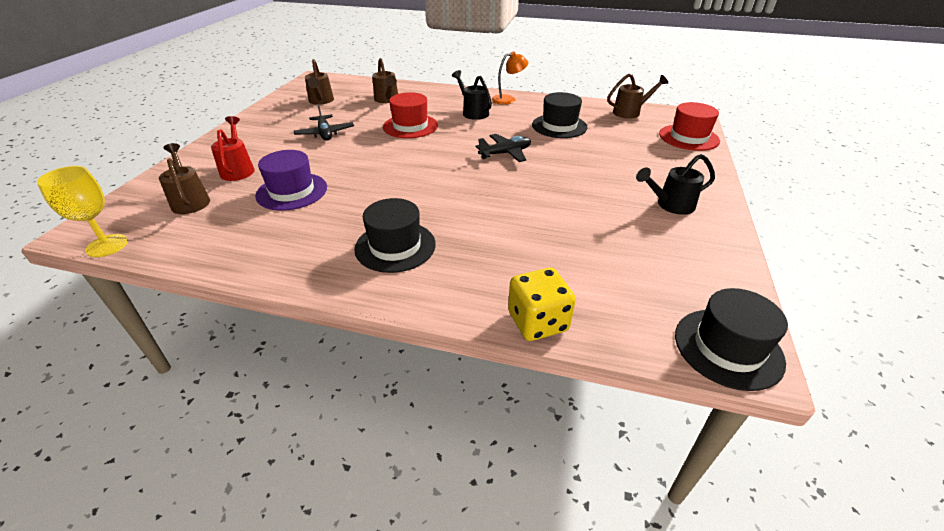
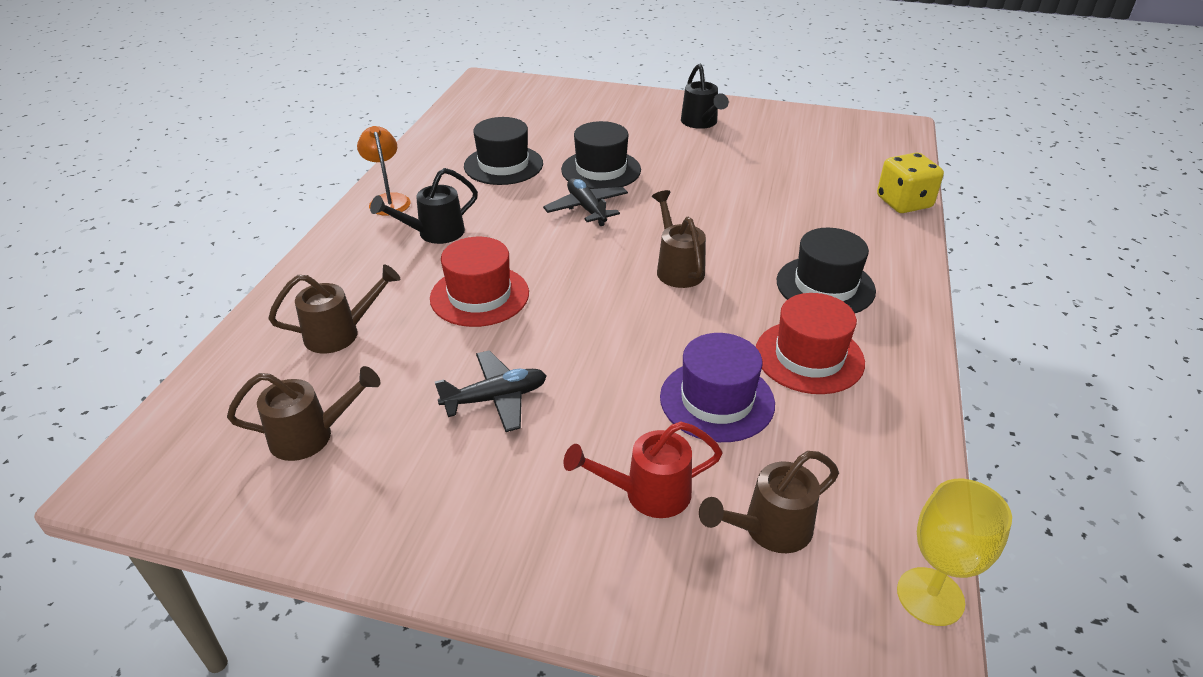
camera: 90 degrees left, 0 degrees up
brown watering can [607,74,668,119] -> brown watering can moved to [652,190,706,288]
red hat [659,102,720,151] -> red hat moved to [756,293,865,394]
black hat [675,288,788,391] -> black hat moved to [561,121,641,189]

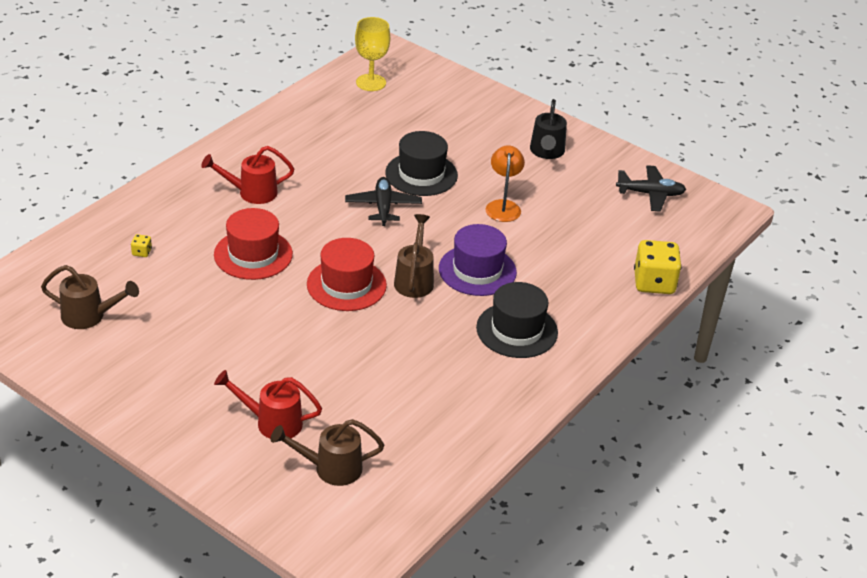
camera: 20 degrees right, 0 degrees up
brown watering can [268,264,400,353] -> yellow dice [131,234,152,257]
orange lamp [357,126,411,216] -> orange lamp moved to [486,145,525,222]
black watering can [370,168,478,244] -> red watering can [201,146,294,204]
black plane [435,350,547,432] -> black plane moved to [616,165,686,212]
black hat [464,117,543,185] -> none
purple hat [660,333,775,442] -> purple hat moved to [439,224,517,296]
red hat [756,293,865,394] -> red hat moved to [307,238,387,311]
yellow goblet [897,479,1012,626] -> yellow goblet moved to [355,17,390,91]

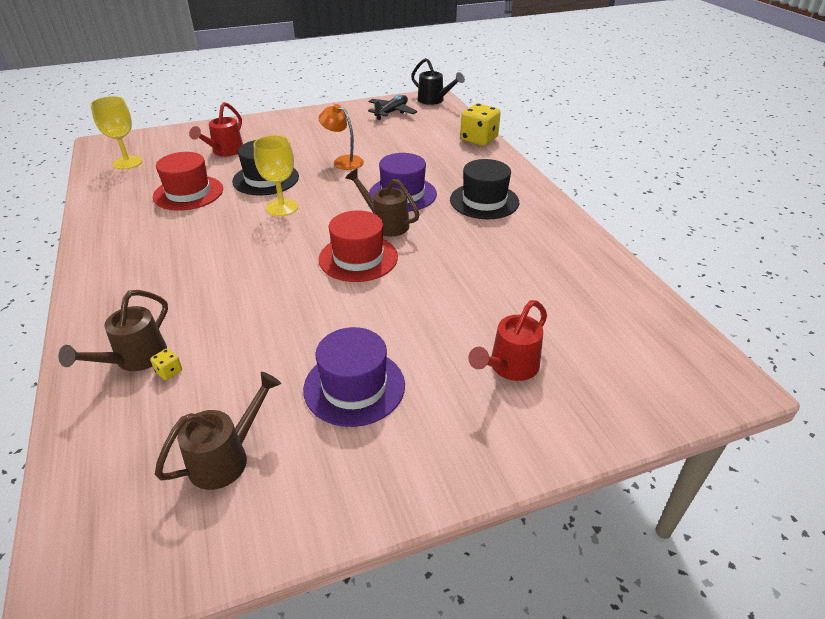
camera: 55 degrees left, 0 degrees up
red watering can [201,146,294,204] -> red watering can moved to [189,102,243,156]
red hat [214,208,293,280] -> red hat moved to [153,152,223,211]
brown watering can [271,419,384,486] -> brown watering can moved to [58,290,168,371]
black plane [345,177,422,226] -> yellow goblet [254,135,298,216]
black watering can [530,99,567,159] -> black watering can moved to [411,58,465,105]
none -> purple hat [303,327,405,427]

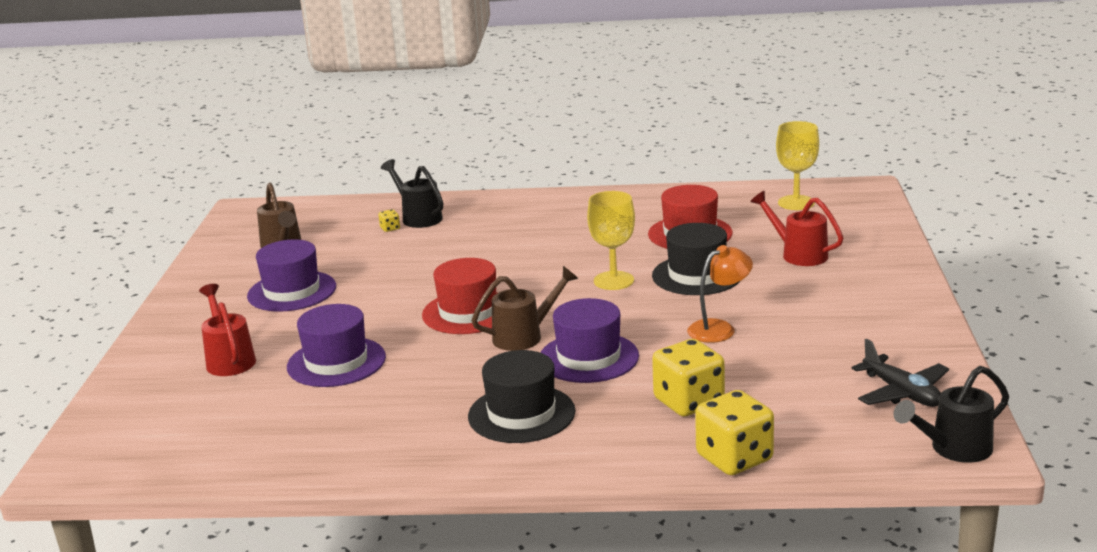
camera: 115 degrees right, 15 degrees down
brown watering can [58,290,168,371] -> black watering can [381,159,443,228]
none -> purple hat [287,304,386,387]
none -> yellow dice [652,339,725,417]

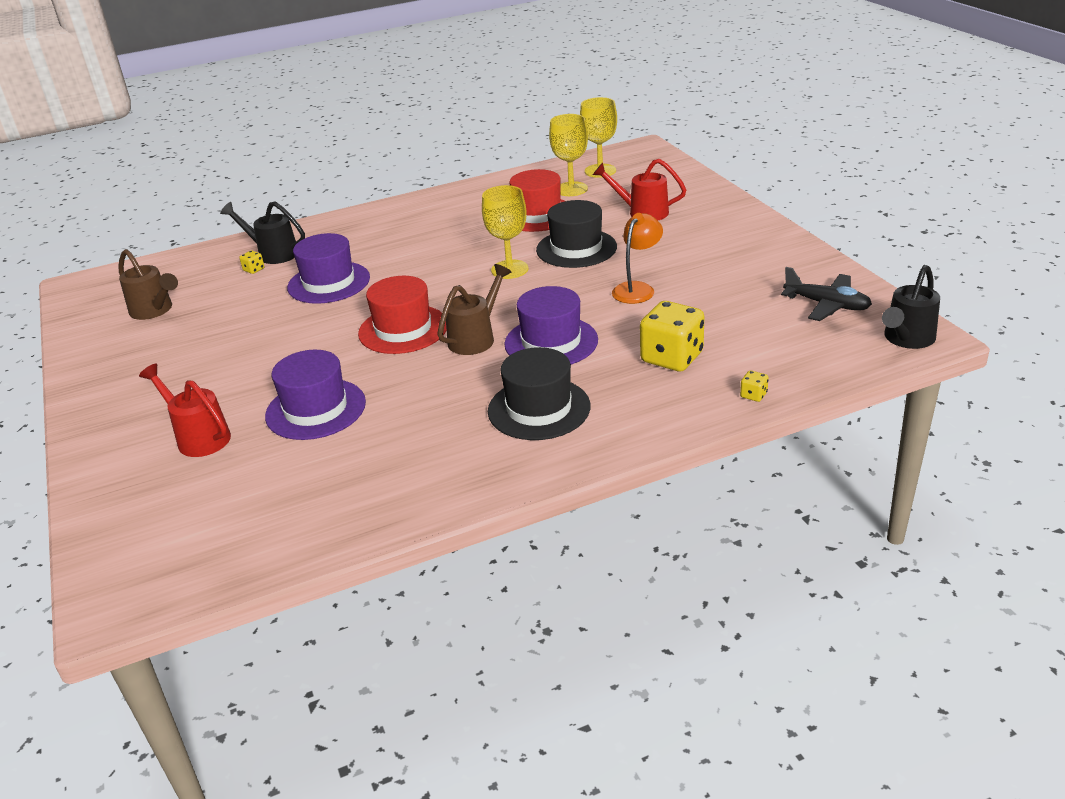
camera: 25 degrees left, 10 degrees up
purple hat [247,239,336,312] -> purple hat moved to [287,233,370,304]
yellow dice [695,390,774,475] -> yellow dice [740,371,769,402], size x0.41
none -> yellow goblet [549,114,588,196]

